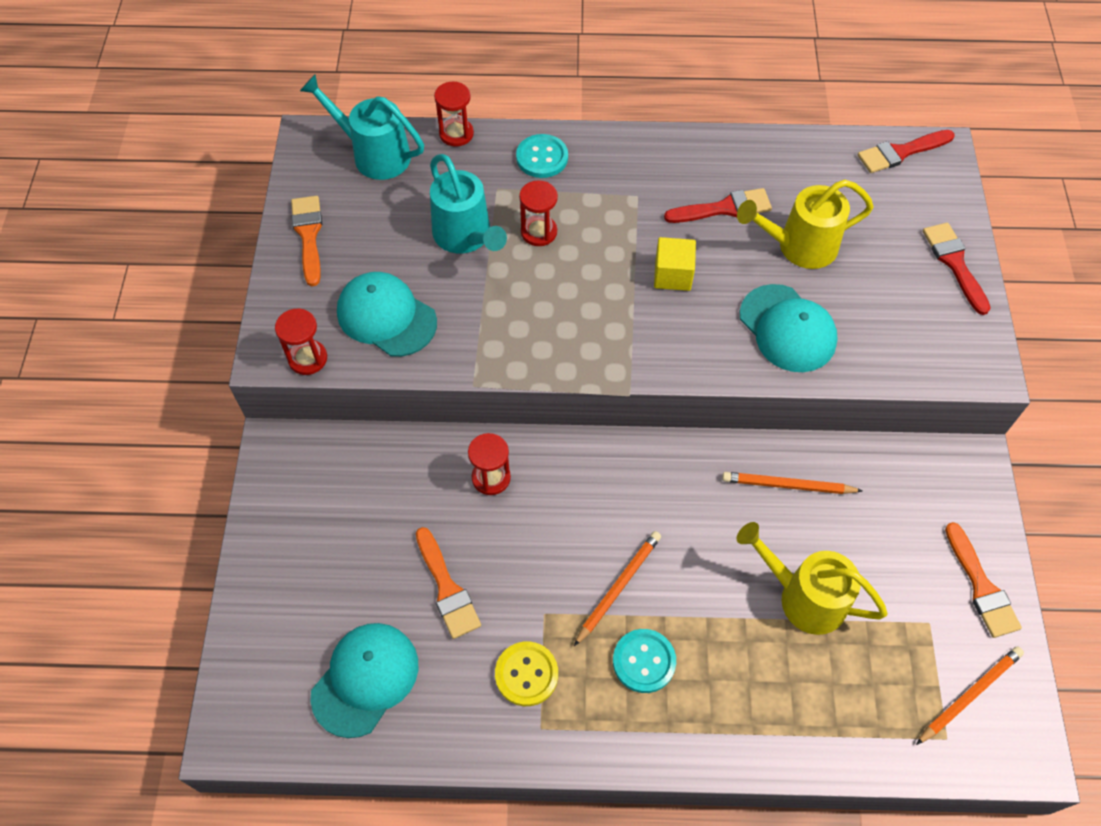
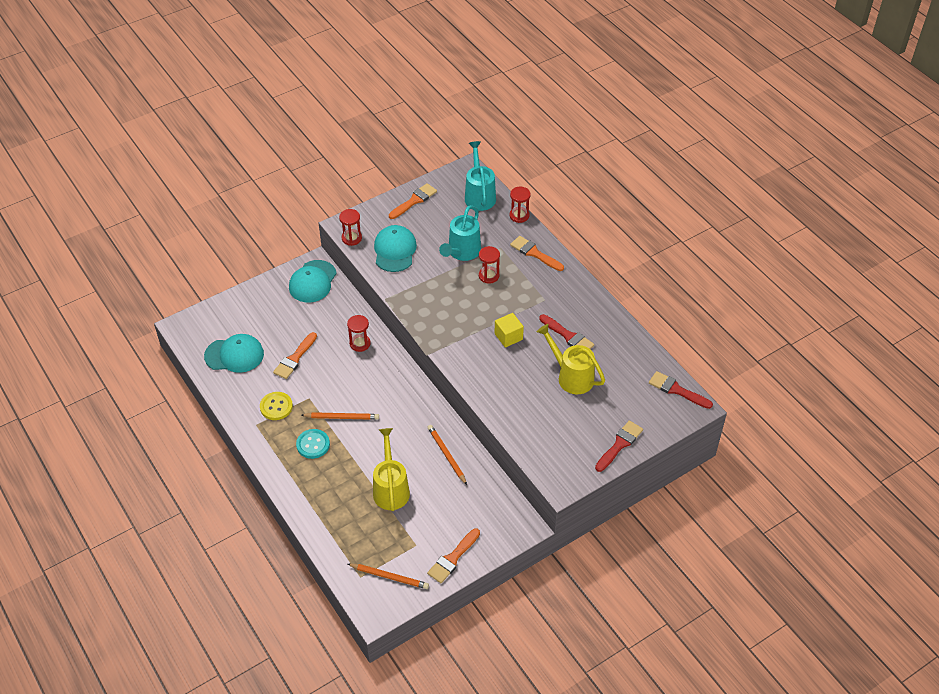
camera: 55 degrees right, 10 degrees down
turquoise button [516,134,568,178] -> orange brush [510,236,564,271]
turquoise cap [740,284,838,372] -> turquoise cap moved to [289,260,337,302]

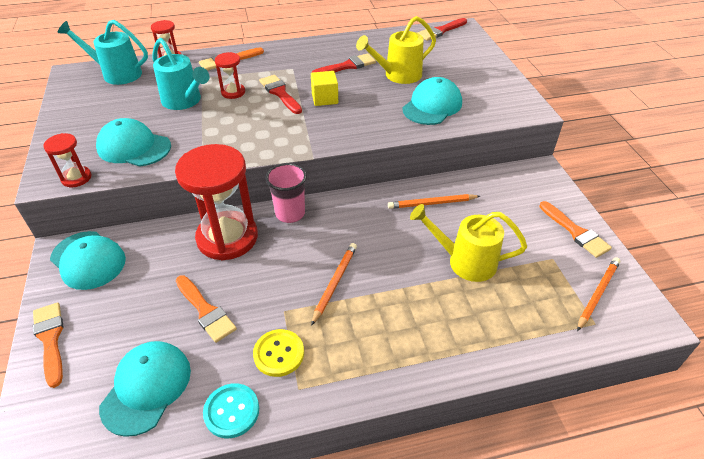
camera: 70 degrees left, 5 degrees down
turquoise button [296,429,330,459] -> turquoise button moved to [203,383,259,438]
red hourglass [347,315,371,352] -> red hourglass [175,144,258,260], size x2.15
orange brush [389,183,437,219] -> orange brush moved to [33,302,63,388]
red brush [595,420,643,472] -> red brush moved to [259,75,302,114]
none -> pink cup [265,163,307,223]
none -> turquoise cap [402,77,462,125]

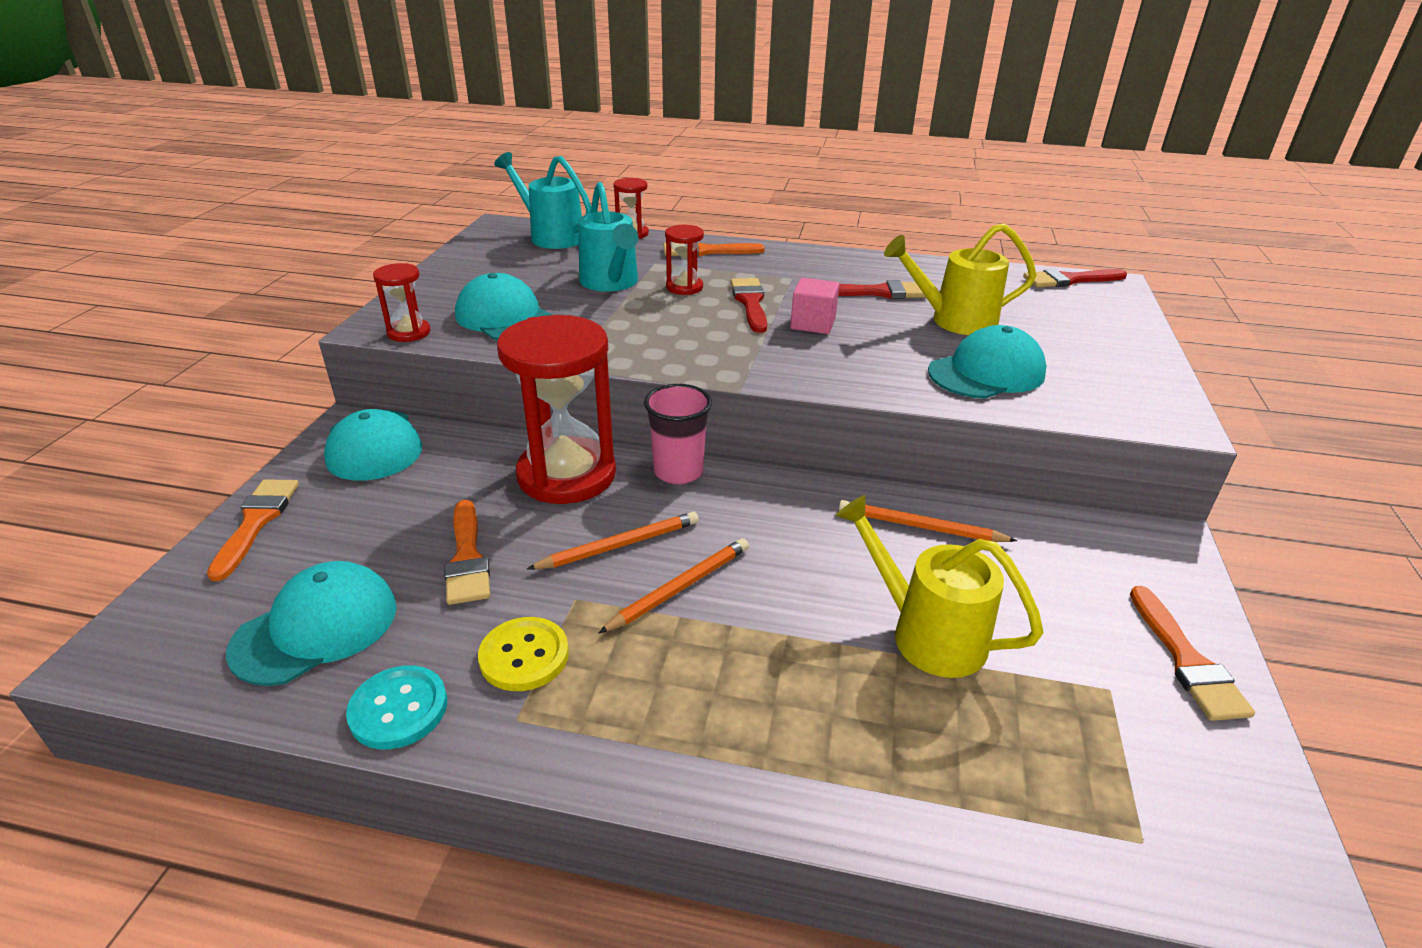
camera: 25 degrees right, 10 degrees down
yellow cube [311,71,338,106] -> pink cube [790,278,839,334]
orange pencil [577,257,620,331] -> orange pencil moved to [527,512,699,570]

